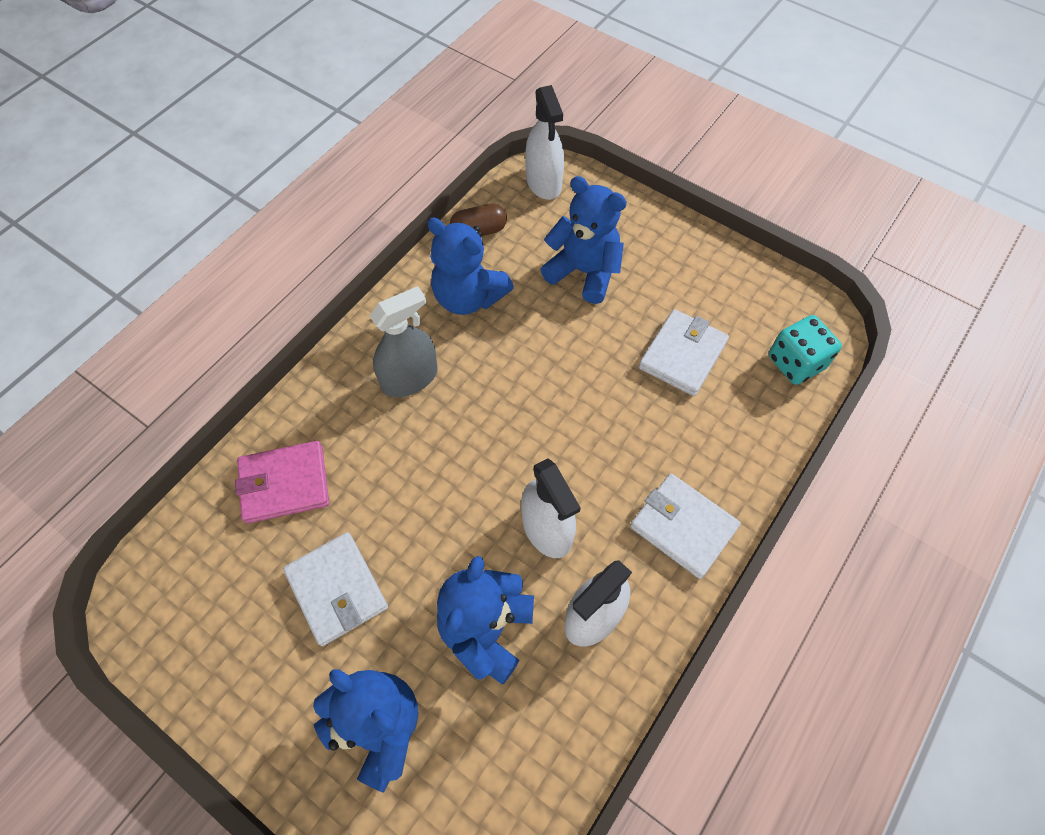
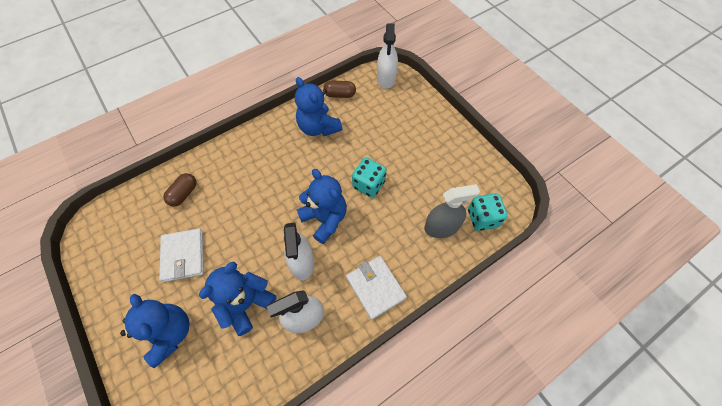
camera: 20 degrees right, 0 degrees up
pink wallet [235,441,329,523] -> brown capsule [163,173,197,207]
grey spray bottle [369,286,438,397] -> grey spray bottle moved to [424,184,480,238]
blue teddy bear [540,176,627,304] -> blue teddy bear moved to [297,169,347,244]
white wallet [639,309,729,396] -> none
none -> turquoise dice [352,158,387,198]

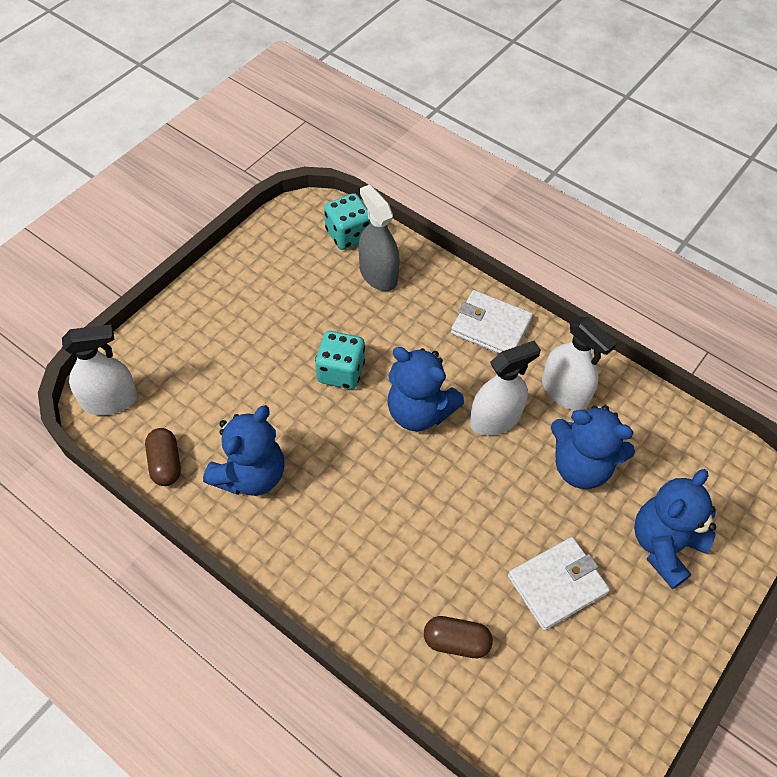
camera: 110 degrees left, 5 degrees down
blue teddy bear [297,169,347,244] -> blue teddy bear turned 90 degrees counterclockwise [387,347,464,431]
white wallet [346,256,407,320] -> white wallet turned 75 degrees clockwise [451,290,533,354]

